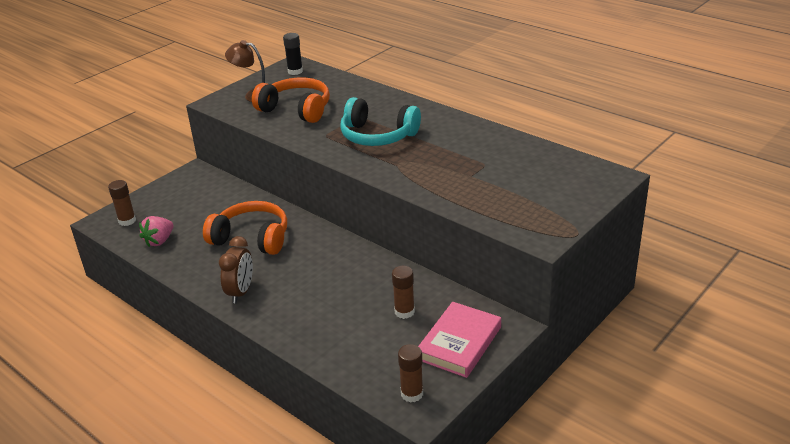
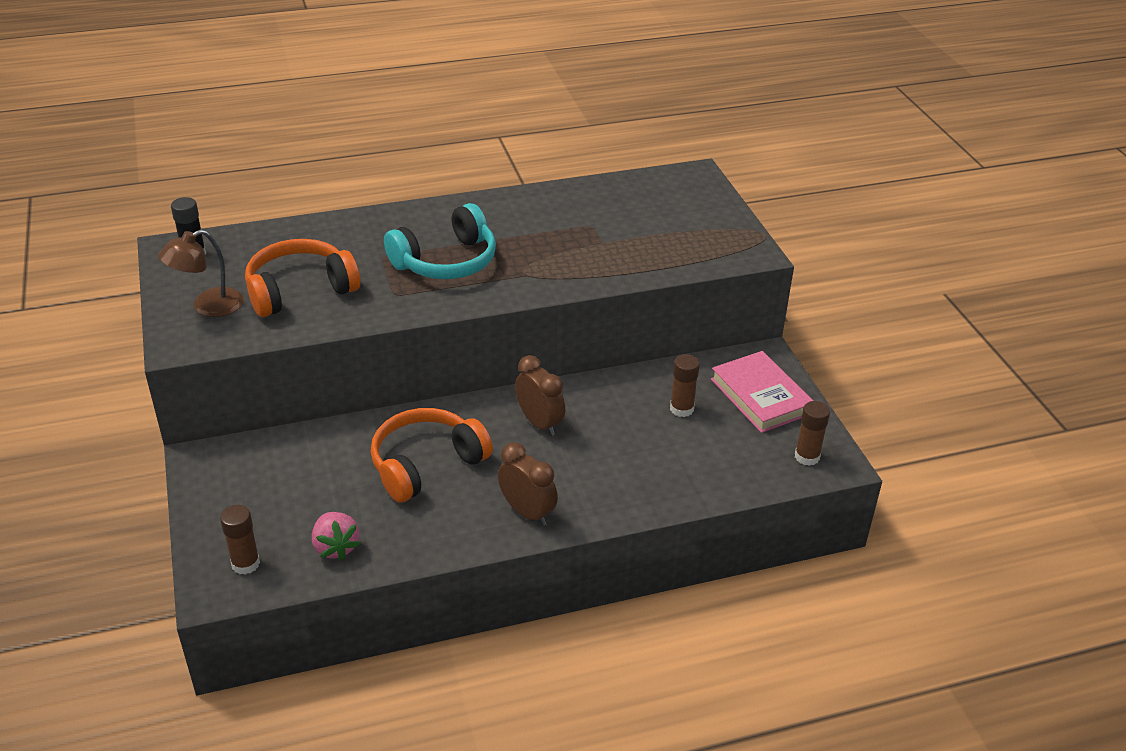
camera: 60 degrees left, 5 degrees up
none -> brown clock [515,355,565,436]

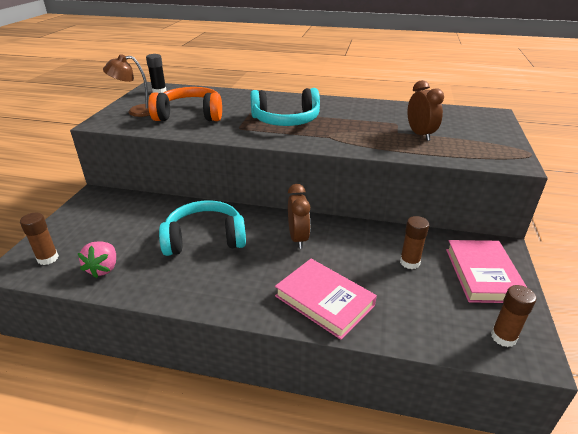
camera: 30 degrees right, 5 degrees down
orange headphones [371,408,493,503] -> turquoise headphones [159,200,246,256]
brown clock [498,442,558,526] -> brown clock moved to [408,80,444,141]
none -> pink book [275,259,377,340]

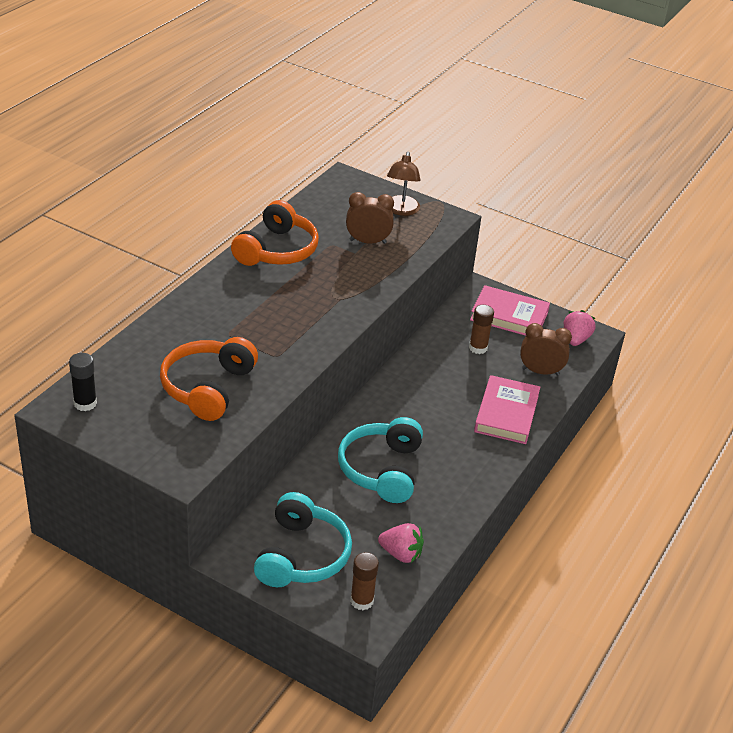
camera: 75 degrees left, 5 degrees up
brown lamp [103,54,150,117] -> brown lamp moved to [387,152,421,216]
turquoise headphones [250,88,320,126] -> turquoise headphones moved to [254,492,352,587]
pink book [275,259,377,340] -> pink book turned 45 degrees counterclockwise [474,375,540,444]
brown clock [288,184,310,249] -> brown clock moved to [520,323,572,376]
brown glue stick [491,285,536,347] -> pink strawberry [564,310,596,346]
none -> orange headphones [231,200,319,266]

